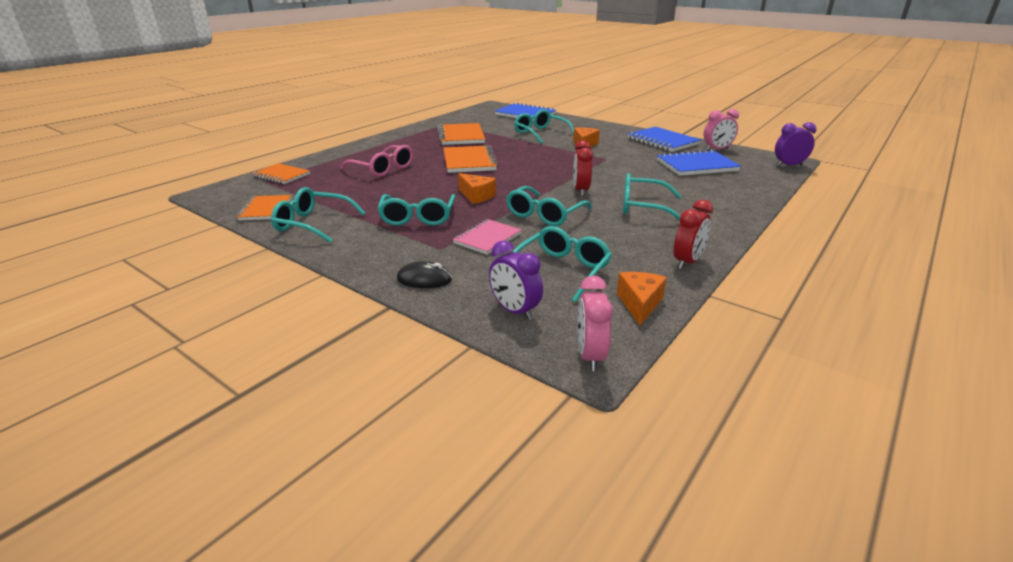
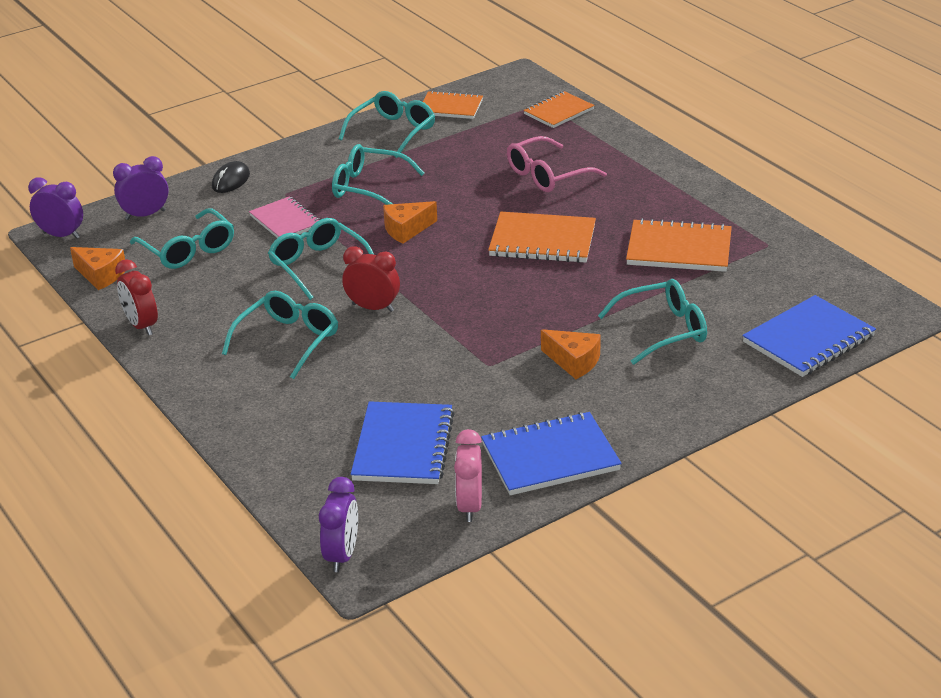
camera: 110 degrees right, 5 degrees up
pink clock [577,276,613,371] -> purple clock [28,177,83,239]

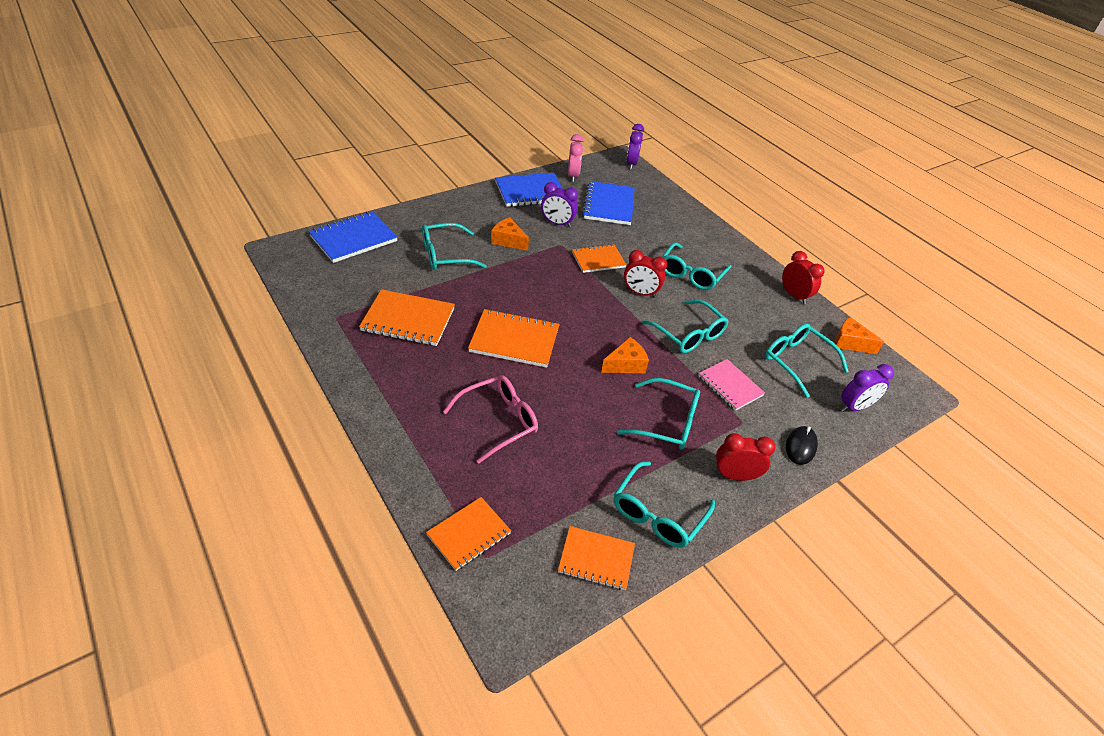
camera: 175 degrees right, 10 degrees up
purple clock [28,177,83,239] -> purple clock moved to [541,182,578,227]
none -> orange notebook [572,244,626,273]
none -> red clock [716,433,776,481]

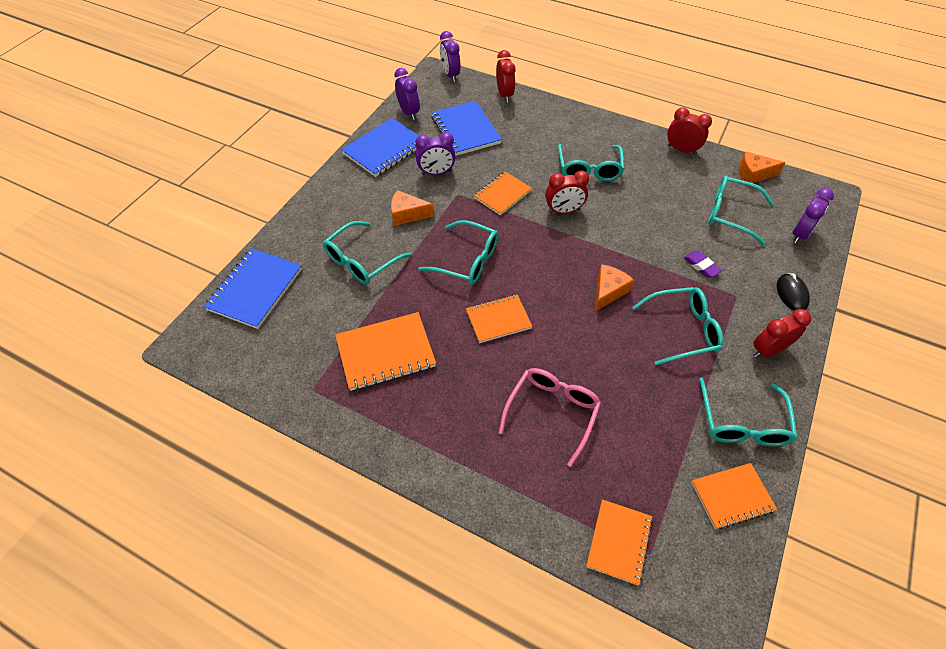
camera: 25 degrees left, 10 degrees up
orange notebook [468,309,560,368] -> orange notebook [466,294,533,343], size x0.66
pink clock [568,134,583,182] -> purple clock [394,68,420,120]
turquoise glasses [641,300,728,353] -> turquoise glasses moved to [418,220,498,285]
pink notebook [698,359,765,411] -> purple eraser [684,251,722,278]
none -> red clock [496,50,515,102]

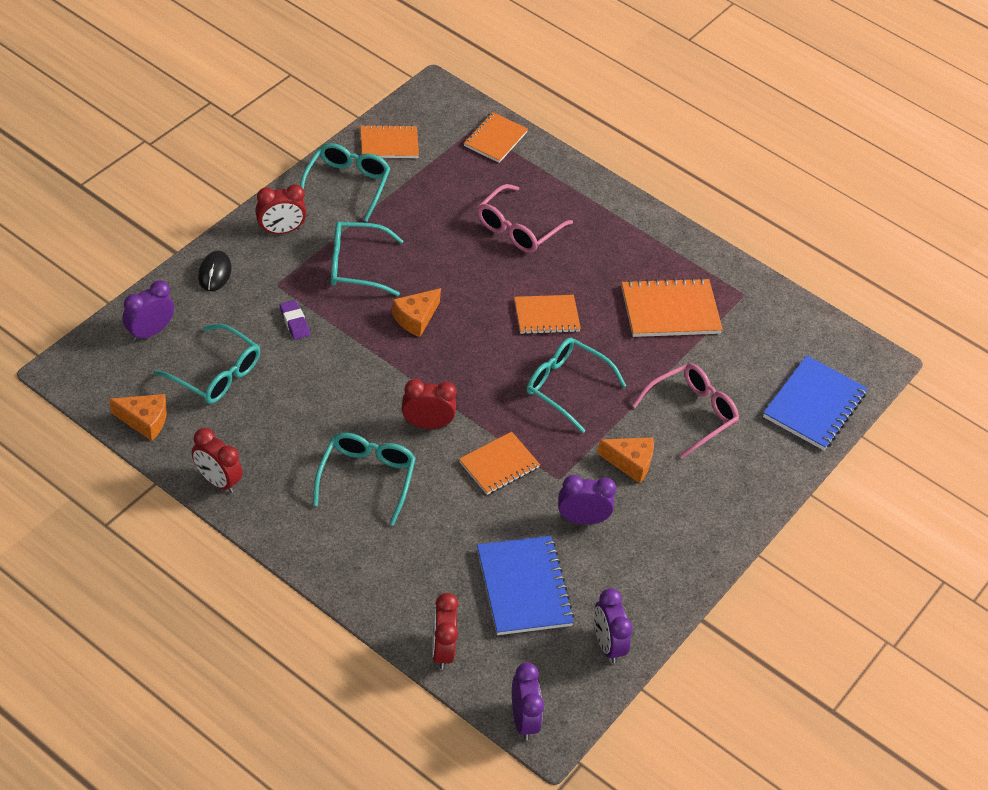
camera: 175 degrees left, 5 degrees down
turquoise glasses [323,221,412,284] -> pink glasses [632,363,739,459]
blue notebook [341,118,419,177] -> none

